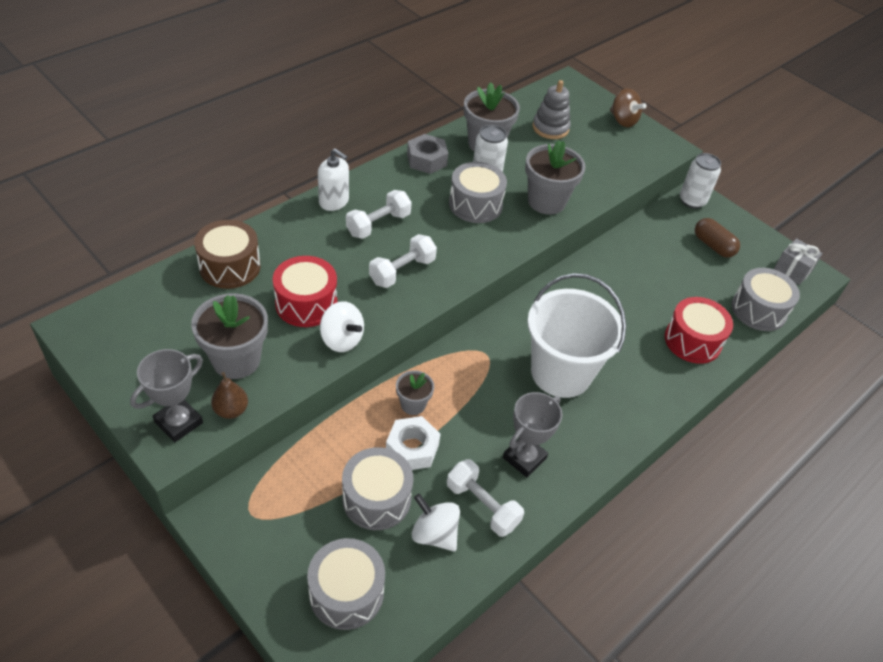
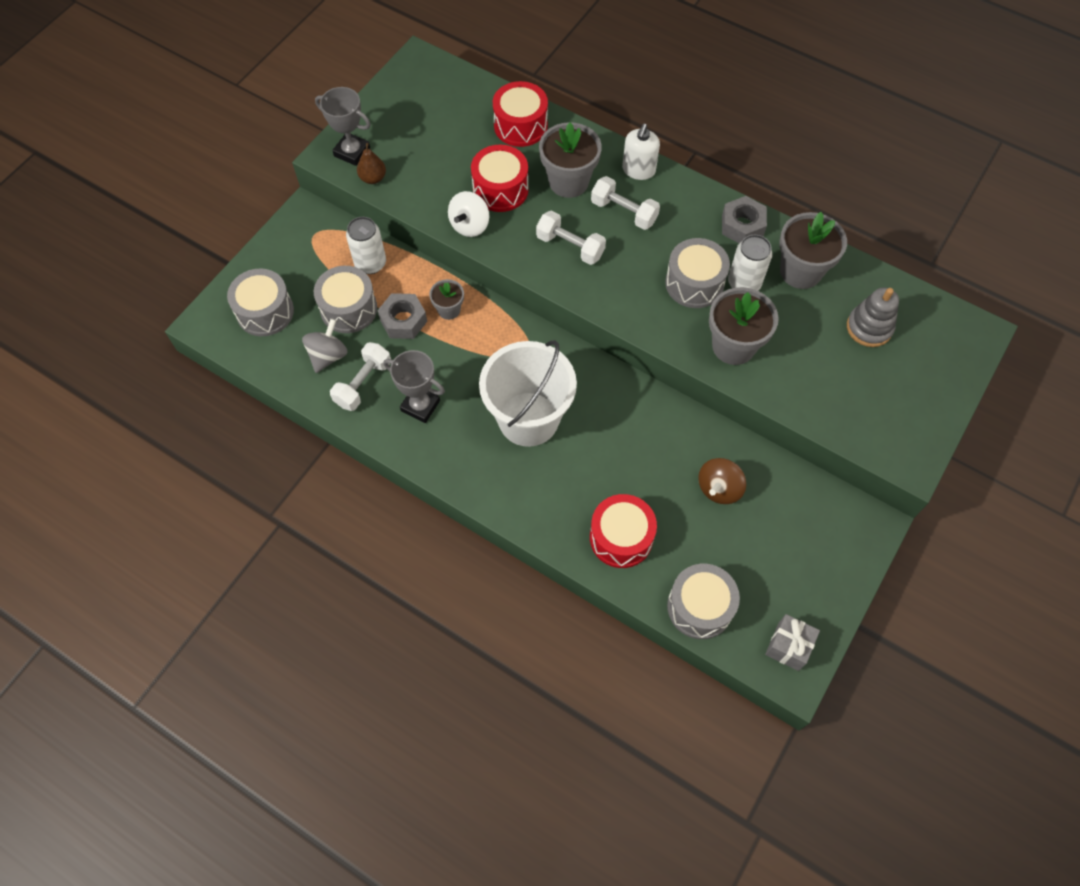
camera: 80 degrees right, 15 degrees up
grey flower pot [191,293,268,379] -> grey flower pot moved to [539,122,602,198]
brown drum [194,220,261,289] -> red drum [493,81,548,147]
white nut [386,416,440,470] -> grey nut [377,293,427,339]
white spinning top [412,494,460,551] -> grey spinning top [302,318,348,373]
brown spinning top [610,88,646,127] -> brown spinning top moved to [698,458,746,504]
white can [680,153,721,209] -> white can moved to [346,217,386,274]
brown capsule [695,218,740,258] -> none

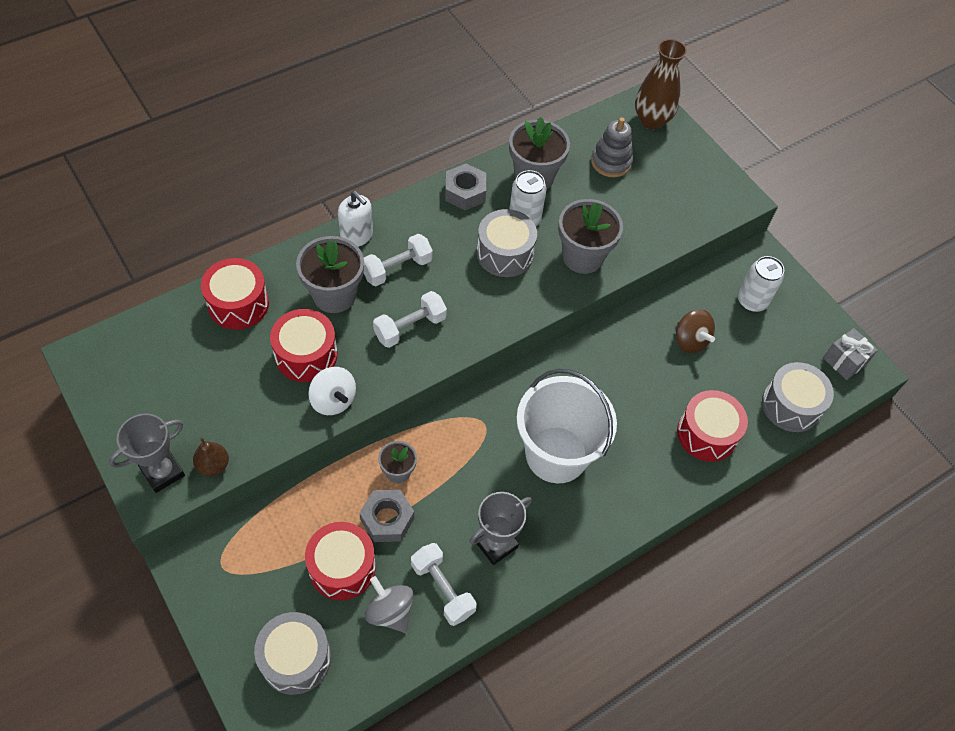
camera: 70 degrees left, 5 degrees down
grey drum [314,266,377,333] -> red drum [305,522,376,600]
white can [346,217,386,274] -> white can moved to [738,256,784,312]
none -> brown vase [635,39,687,129]

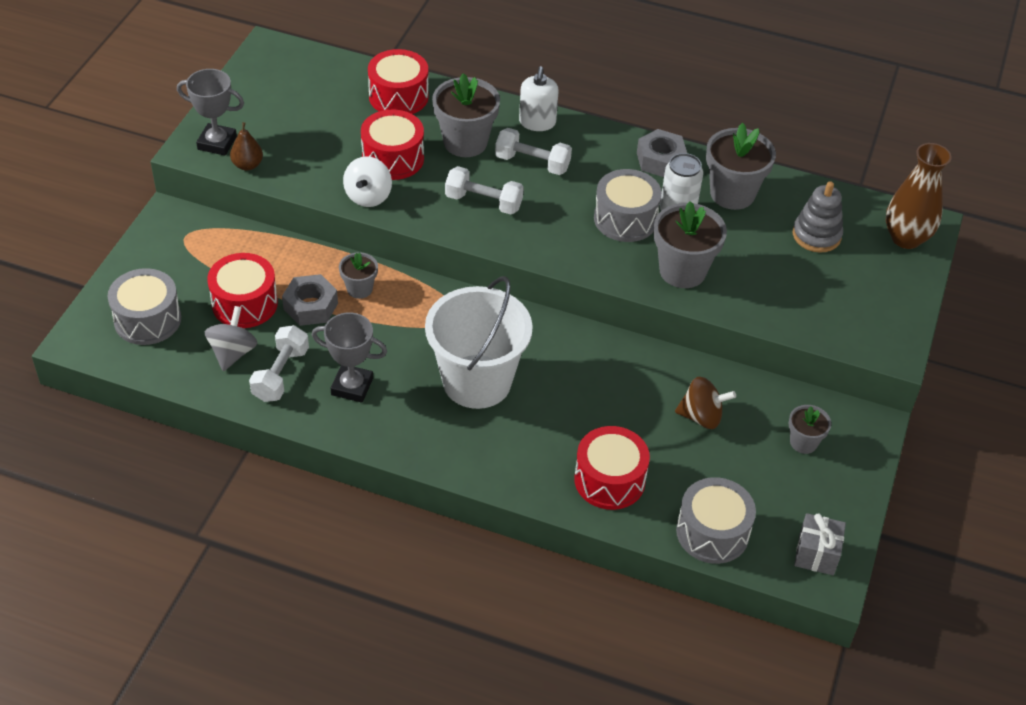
camera: 55 degrees right, 10 degrees down
brown spinning top [676,309,715,353] -> brown spinning top turned 105 degrees counterclockwise [675,377,736,429]
white can [738,256,784,312] -> grey flower pot [788,405,831,454]

